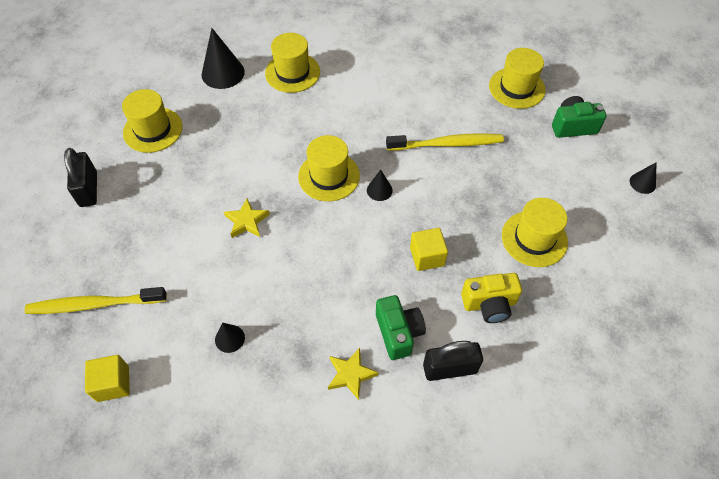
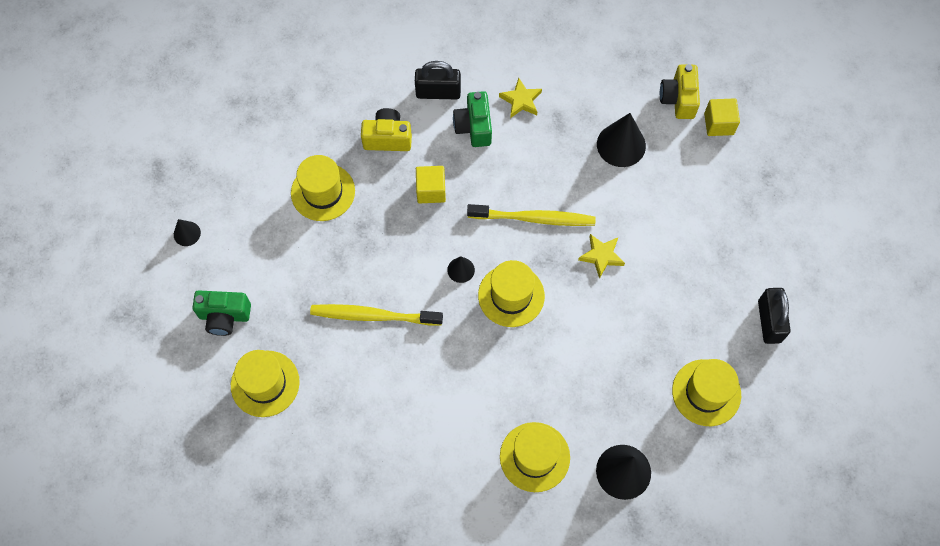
camera: 170 degrees left, 10 degrees up
yellow toothbrush [25,287,167,314] -> yellow toothbrush moved to [467,204,596,226]
black cone [215,323,245,353] -> black cone [597,113,646,167], size x1.87
none -> yellow camera [660,64,700,119]

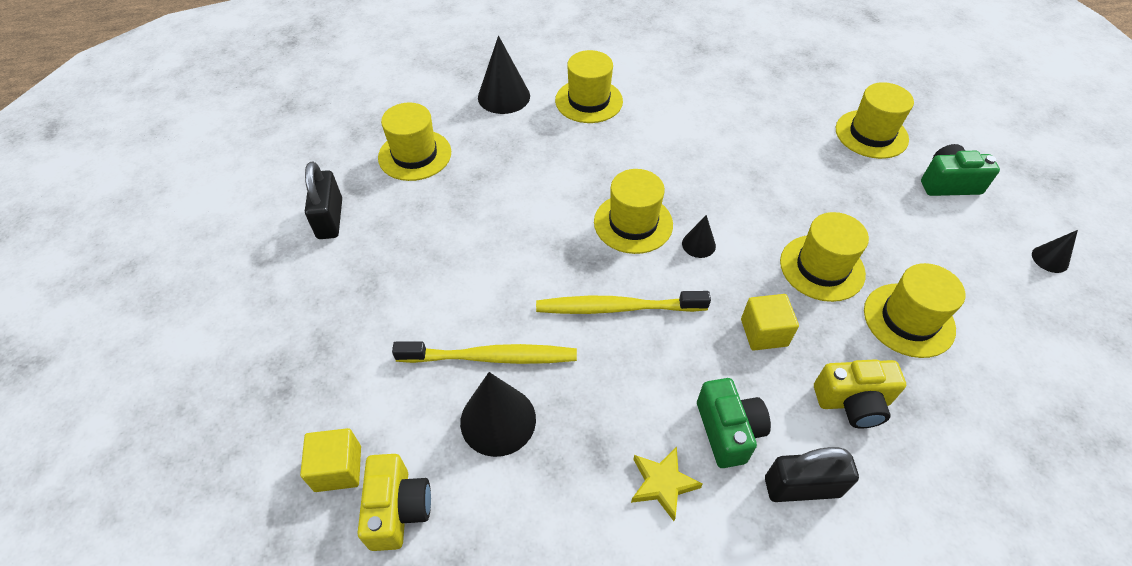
camera: 175 degrees right, 15 degrees down
yellow toothbrush [310,304,443,326] -> yellow toothbrush moved to [392,342,577,364]
yellow star [578,234,625,279] -> none
none -> yellow hat [780,212,869,302]

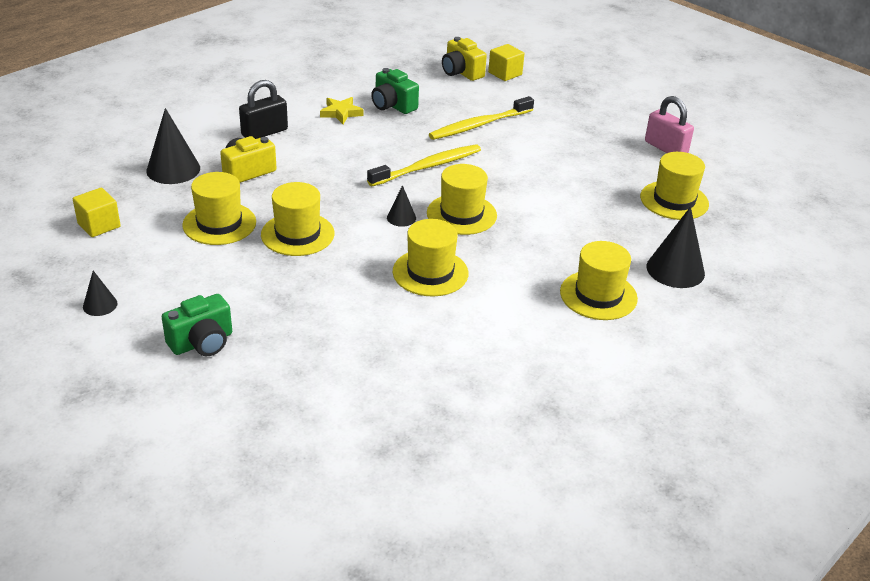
camera: 145 degrees right, 15 degrees down
black padlock [305,162,342,239] -> pink padlock [645,96,694,153]
black cone [460,372,536,457] -> black cone moved to [146,108,200,184]
green camera [697,378,771,468] -> green camera moved to [371,68,419,114]
yellow cube [741,294,799,350] -> yellow cube moved to [73,188,121,237]
yellow hat [836,82,914,159] -> yellow hat moved to [393,219,469,296]

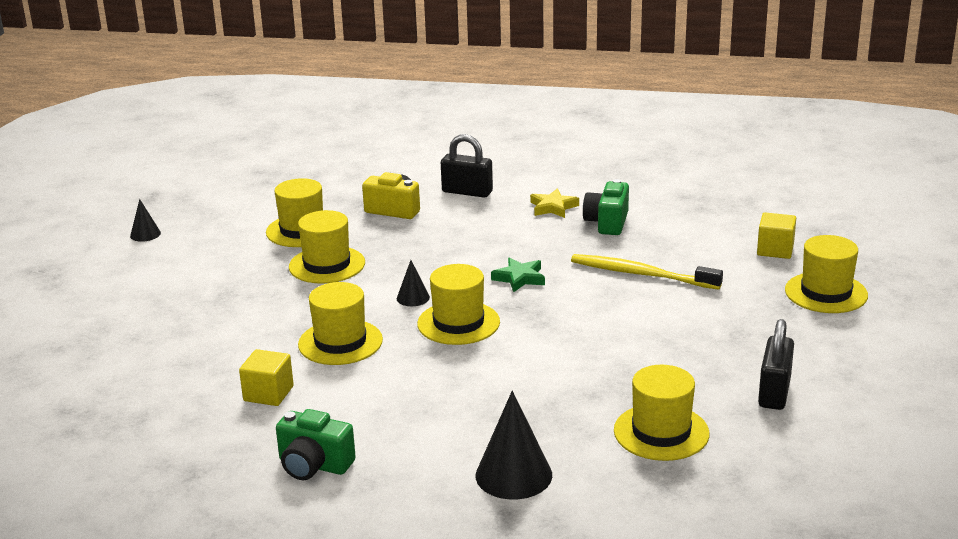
camera: 60 degrees right, 10 degrees down
yellow cube [73,188,121,237] -> yellow cube moved to [239,349,294,406]
black cone [146,108,200,184] -> none
green camera [162,294,232,356] -> green camera moved to [276,409,356,480]
yellow toothbrush [367,144,481,186] -> green star [491,257,545,292]
yellow camera [442,37,487,81] -> none
yellow hat [560,241,638,320] -> yellow hat moved to [785,235,868,313]
pink padlock [645,96,694,153] -> black padlock [758,319,794,410]

